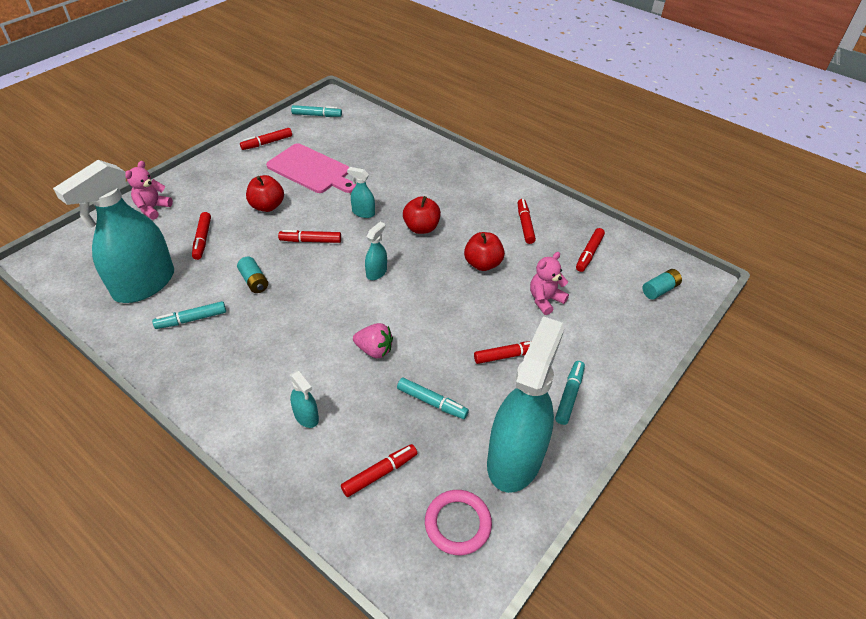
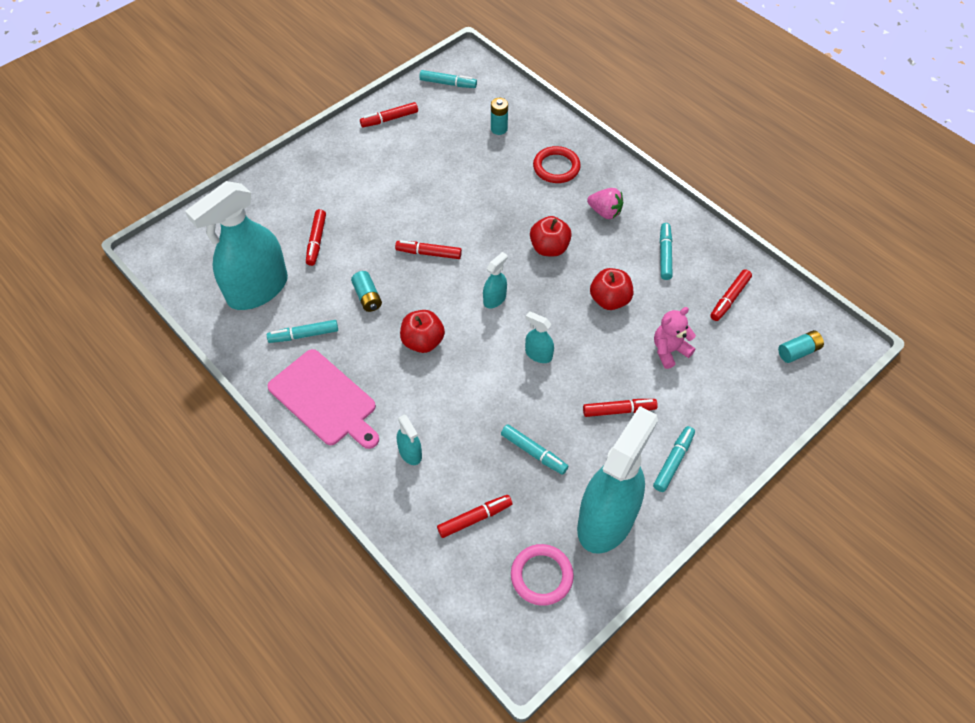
camera: 10 degrees right, 10 degrees up
pink teddy bear [125,161,173,220] -> none
red apple [246,175,284,212] -> red apple moved to [400,310,445,353]
pink cutting board [266,143,356,193] -> pink cutting board moved to [268,349,379,449]
turquoise spray bottle [347,167,375,218] -> turquoise spray bottle moved to [525,311,554,363]
pink strawberry [353,323,393,358] -> pink strawberry moved to [587,188,623,219]
red marker [517,199,536,244] -> turquoise marker [660,223,673,280]
none -> turquoise battery [491,98,508,135]
none -> red ring [533,146,581,183]

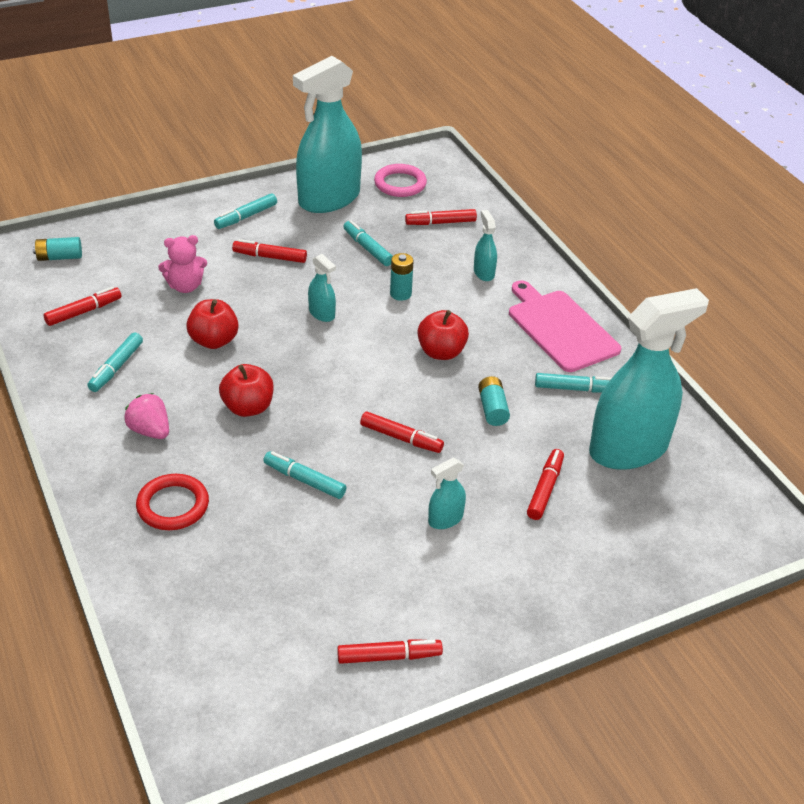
camera: 165 degrees left, 15 degrees down
turquoise marker [419,70,477,88] -> turquoise marker moved to [263,451,346,499]
turquoise spray bottle [483,252,507,308] -> turquoise spray bottle moved to [428,457,466,529]
turquoise battery [491,98,508,135] -> turquoise battery moved to [390,253,413,301]

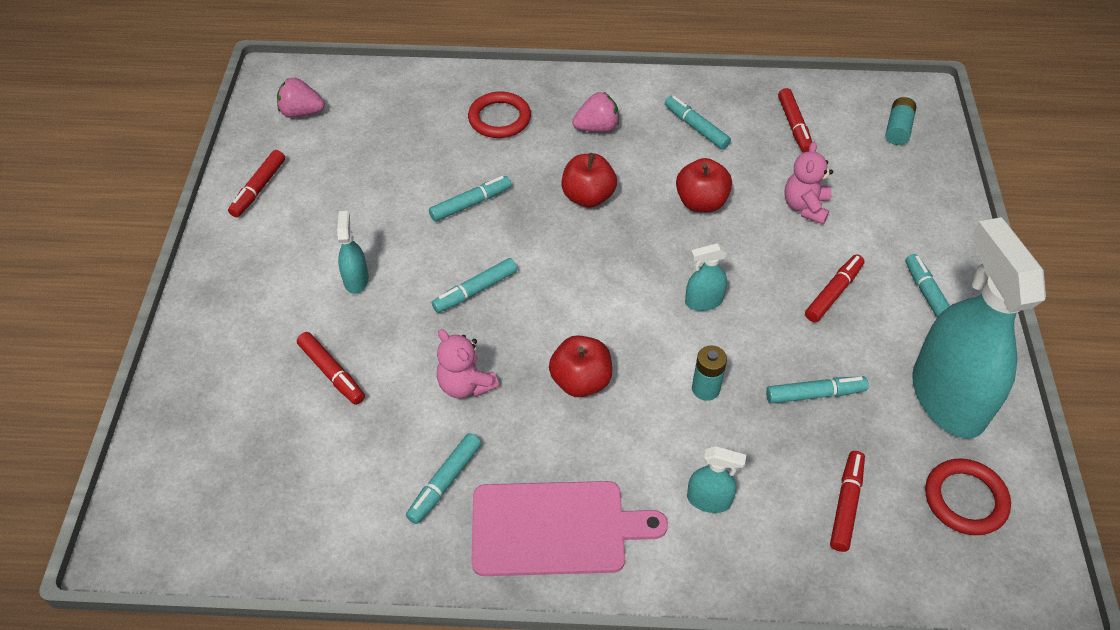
camera: 120 degrees right, 10 degrees up
red marker [360,412,444,453] -> turquoise marker [432,258,517,313]
pink ring [374,164,427,197] -> red ring [925,459,1011,535]
turquoise battery [478,376,510,426] -> pink teddy bear [437,329,499,398]
turquoise spray bottle [589,288,709,470] -> none
none -> pink strawberry [277,78,325,118]

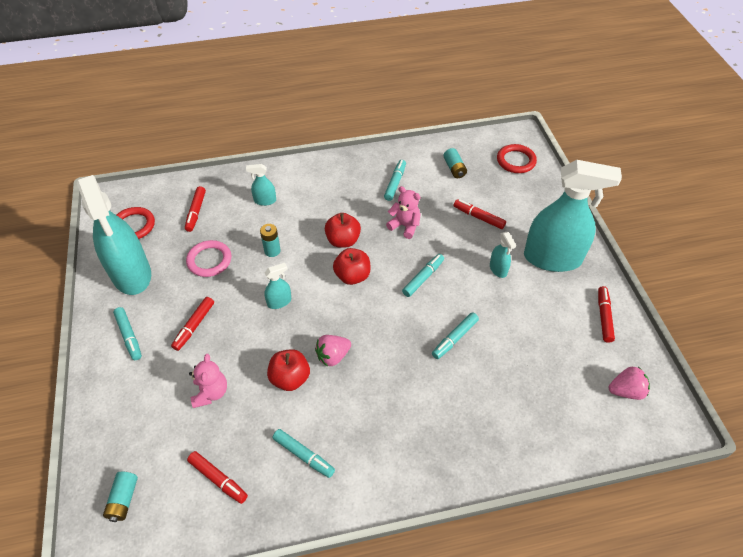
camera: 165 degrees right, 0 degrees up
red ring [468,92,531,138] -> red ring moved to [497,144,537,173]
pink cutting board [471,481,668,576] -> none
red apple [561,153,617,208] -> red apple moved to [333,248,371,285]
pink strawberry [572,92,619,132] -> pink strawberry moved to [315,335,351,367]
turquoise marker [766,376,869,404] -> pink ring [186,240,231,277]
red marker [778,88,812,153] -> red marker turned 150 degrees clockwise [187,451,248,504]
none -> turquoise battery [444,148,467,178]
none -> turquoise spray bottle [524,160,622,272]

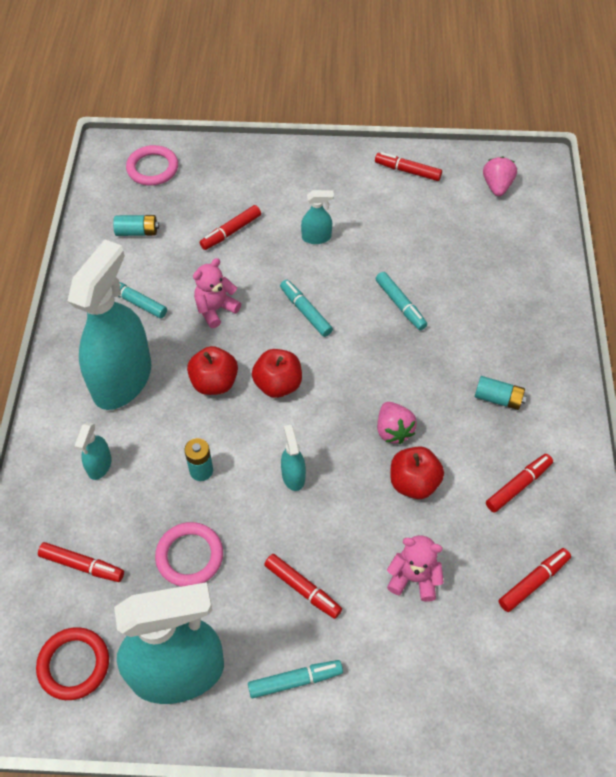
camera: 75 degrees left, 5 degrees up
turquoise battery [103,472,138,522] -> turquoise battery moved to [475,376,526,410]
turquoise marker [272,429,335,478] -> red marker [486,454,553,513]
red ring [497,144,537,173] -> pink ring [126,145,178,186]
turquoise spray bottle [524,160,622,272] -> turquoise spray bottle moved to [68,240,151,410]

